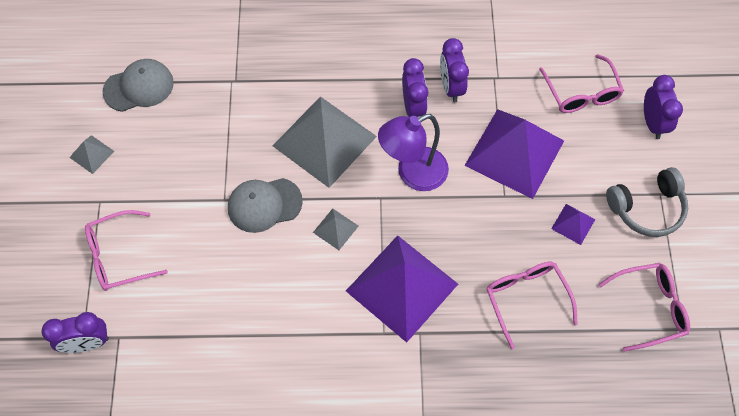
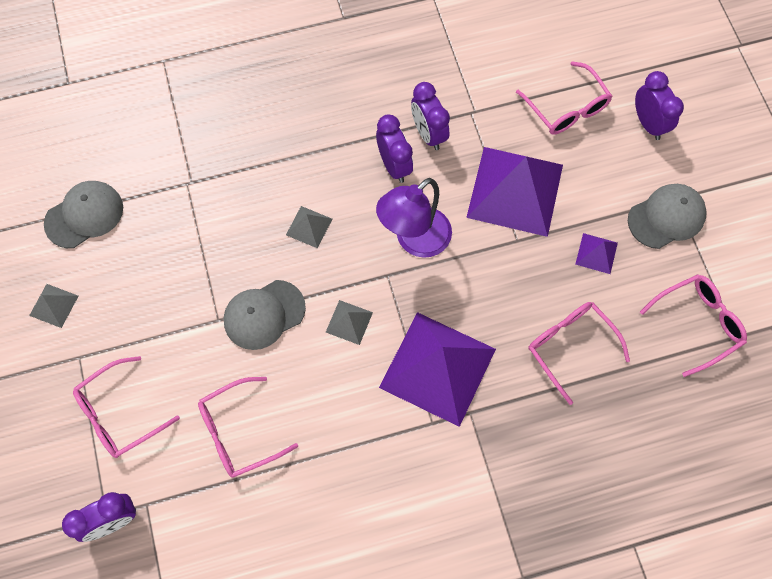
camera: 15 degrees left, 5 degrees up
grey pyramid [273,96,377,188] -> grey pyramid [286,206,332,248], size x0.42
grey headphones [606,167,688,237] -> grey cap [628,184,707,249]
none -> pink glasses [198,377,298,477]

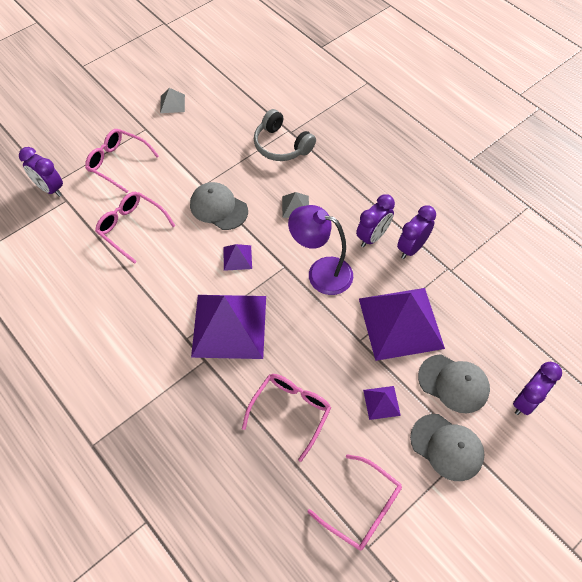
camera: 65 degrees right, 10 degrees down
grey cap [44,181,123,248] -> grey cap moved to [418,354,490,413]
grey pyramid [326,300,373,345] -> purple pyramid [223,244,252,271]
pink glasses [516,61,612,135] -> none
none -> grey headphones [254,109,316,161]

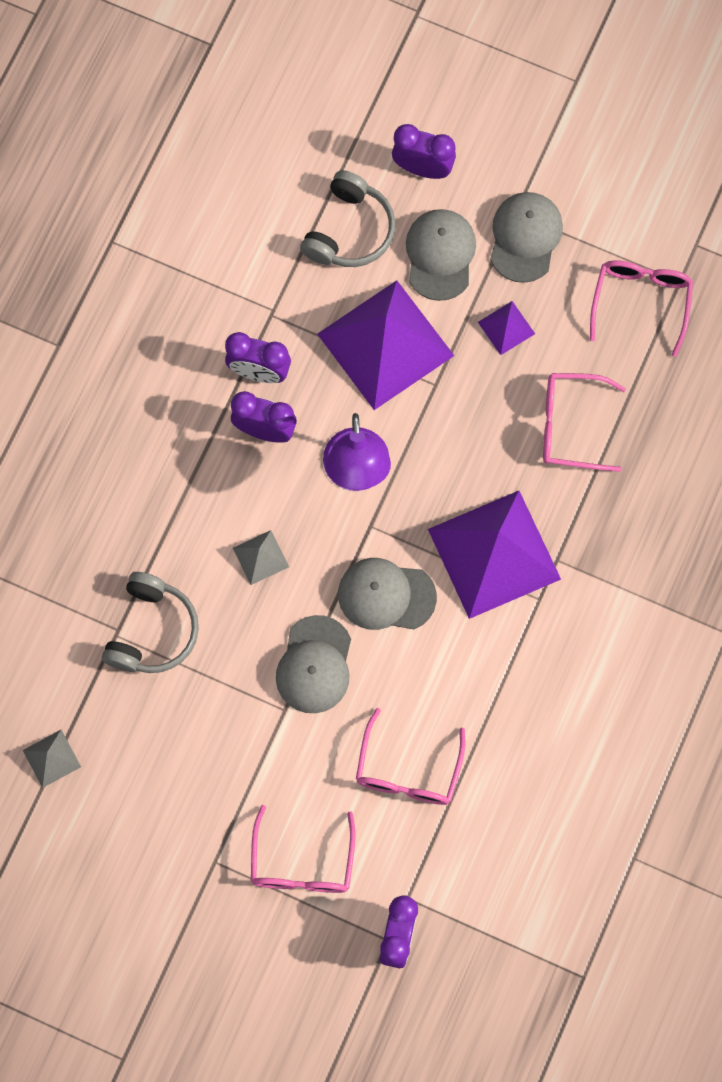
camera: 115 degrees left, 15 degrees up
grey pyramid [160,88,185,113] -> grey pyramid moved to [23,730,81,788]
purple pyramid [223,244,252,271] -> grey cap [338,558,437,630]
none -> grey headphones [300,170,396,267]

